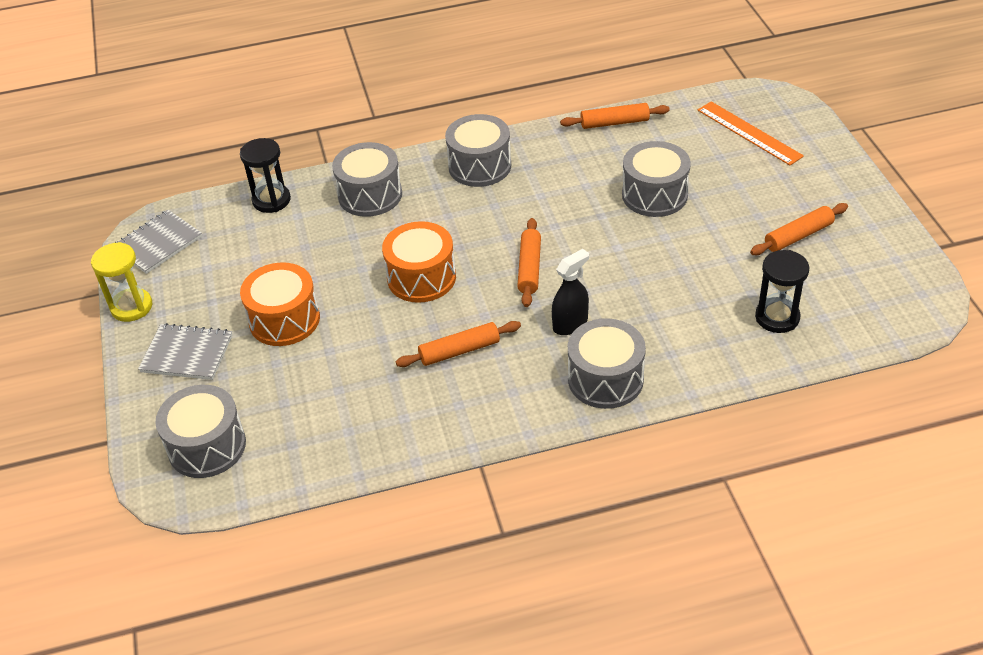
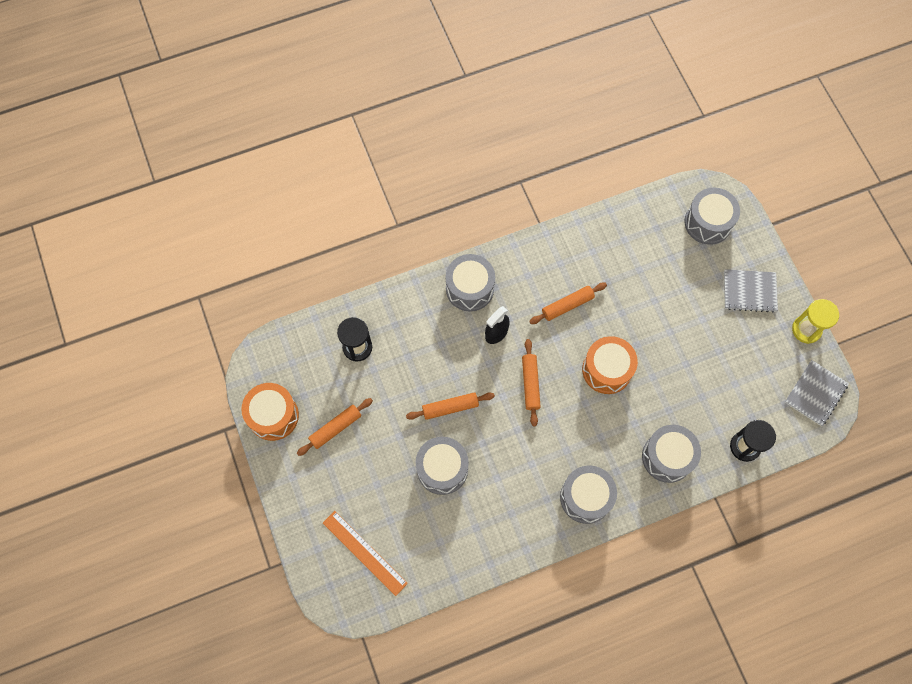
camera: 170 degrees right, 25 degrees up
orange drum [240,262,320,346] -> orange drum moved to [241,383,299,441]
orange rolling pin [560,103,670,129] -> orange rolling pin moved to [406,392,495,420]

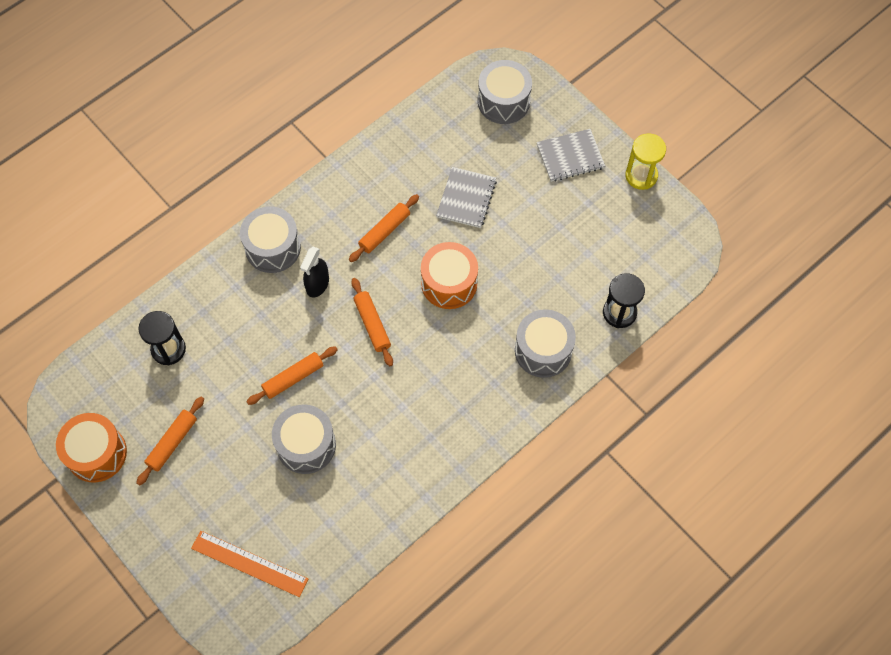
camera: 20 degrees left, 5 degrees down
grey drum [560,466,617,524] -> none
grey notebook [785,360,849,426] -> grey notebook moved to [436,167,497,228]

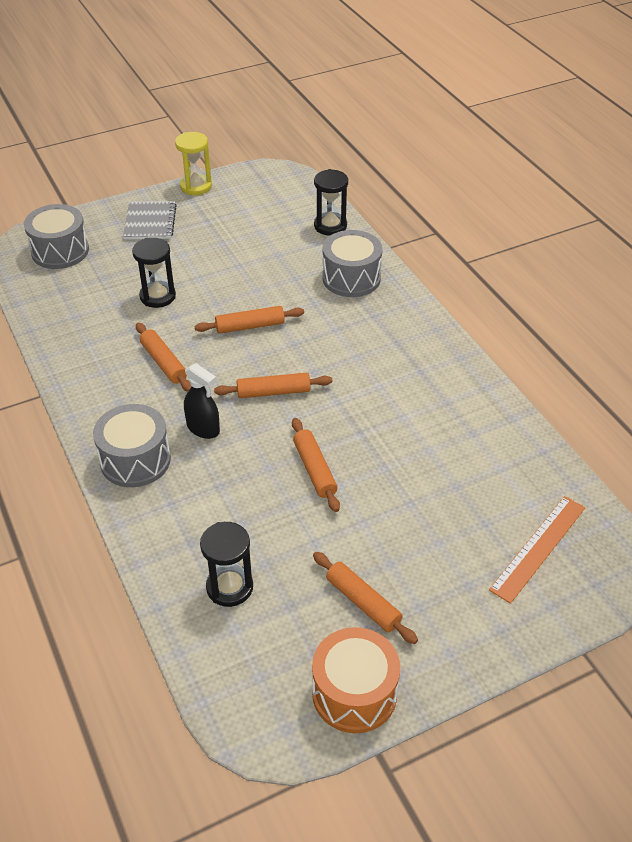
camera: 75 degrees left, 20 degrees down
grey drum [272,404,336,474] -> none
orange drum [421,242,478,309] -> orange rolling pin [195,306,304,334]
grey notebook [436,167,497,228] -> black hourglass [132,238,176,308]

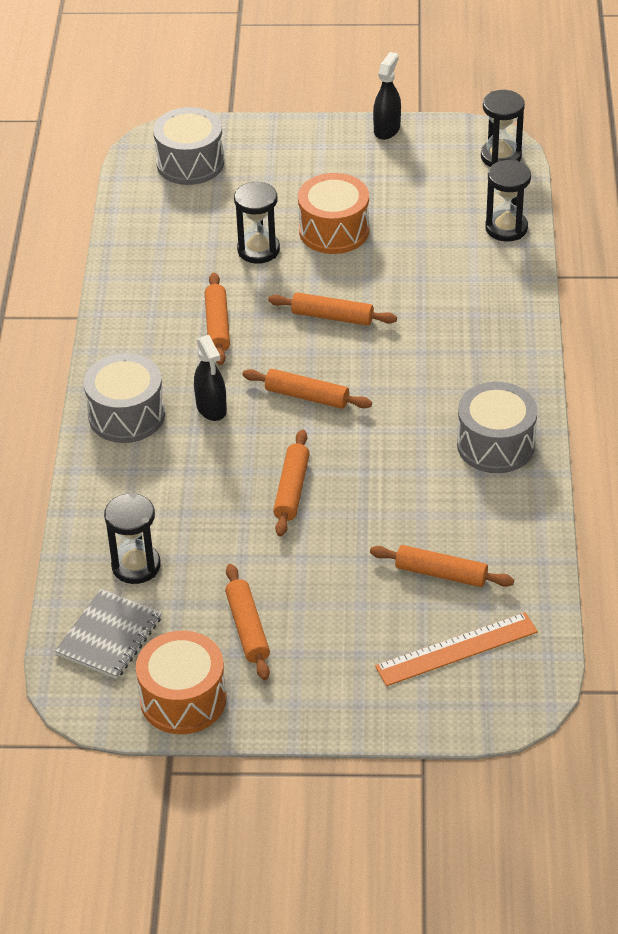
camera: 30 degrees right, 0 degrees up
grey notebook [123,201,177,239] -> grey notebook moved to [55,589,162,679]
yellow hourglass [175,132,212,195] -> black spray bottle [373,52,401,140]
grey drum [322,230,382,297] -> grey drum moved to [457,382,538,473]
none -> orange drum [298,173,369,254]
none -> orange rolling pin [370,545,514,587]
none -> black hourglass [481,90,525,167]

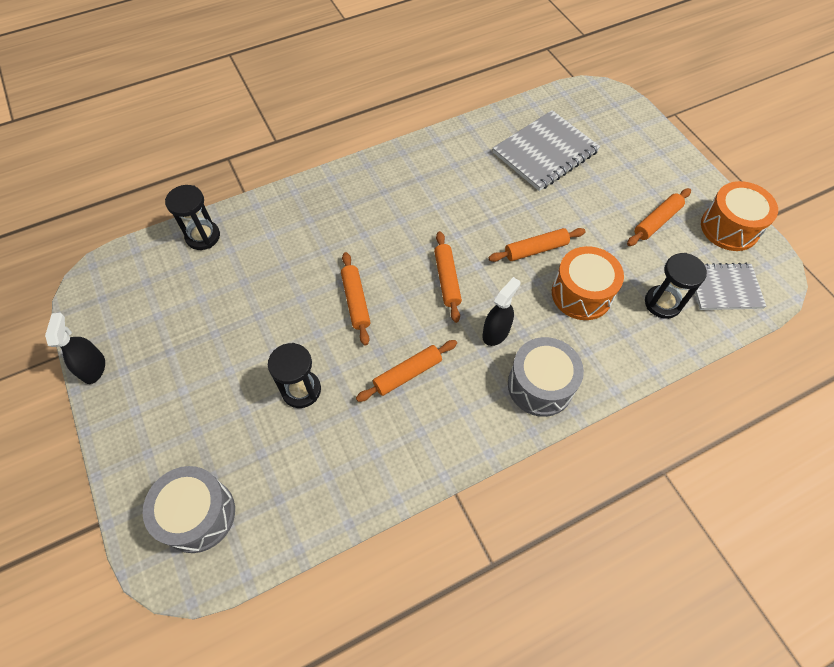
camera: 120 degrees left, 15 degrees up
orange drum [298,173,369,254] -> orange drum moved to [552,246,624,320]
orange rolling pin [370,545,514,587] -> grey notebook [492,110,600,191]
black spray bottle [373,52,401,140] -> black spray bottle turned 90 degrees clockwise [45,313,105,384]
orange ruler [375,612,538,686] -> none
grey drum [457,382,538,473] -> none
black hourglass [481,90,525,167] -> none

